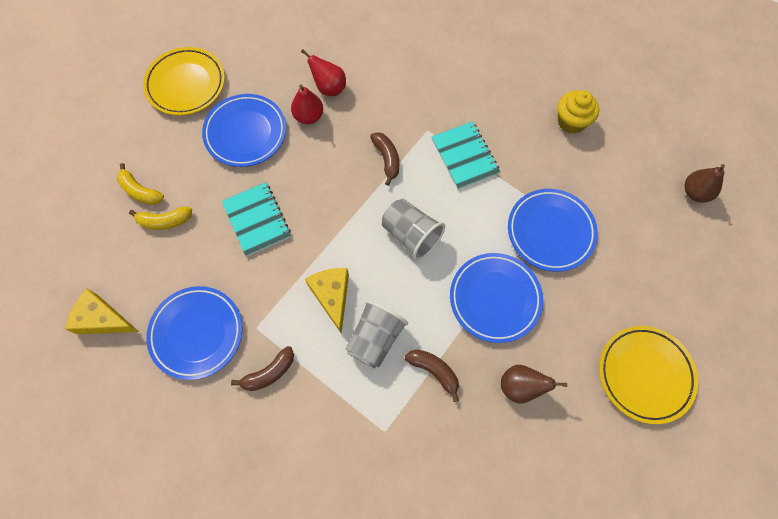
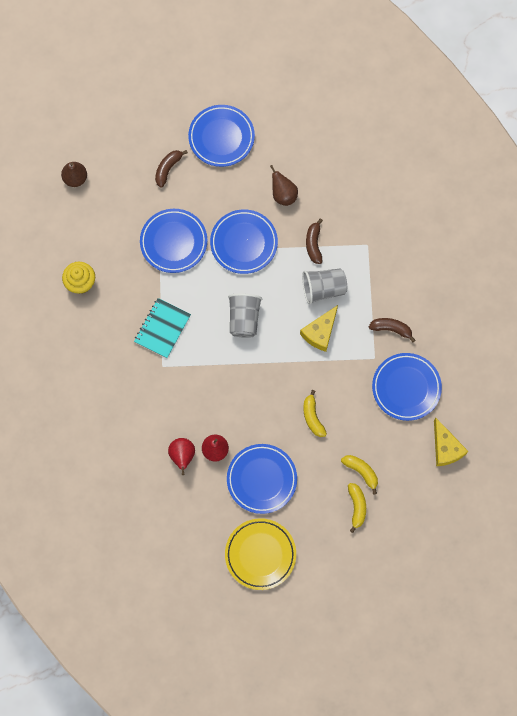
camera: 130 degrees left, 5 degrees up
turquoise notebook [222,182,291,257] -> yellow banana [303,390,327,437]
brown banana [370,132,399,186] -> brown banana moved to [155,150,188,188]
yellow plate [599,326,698,424] -> blue plate [188,105,255,167]

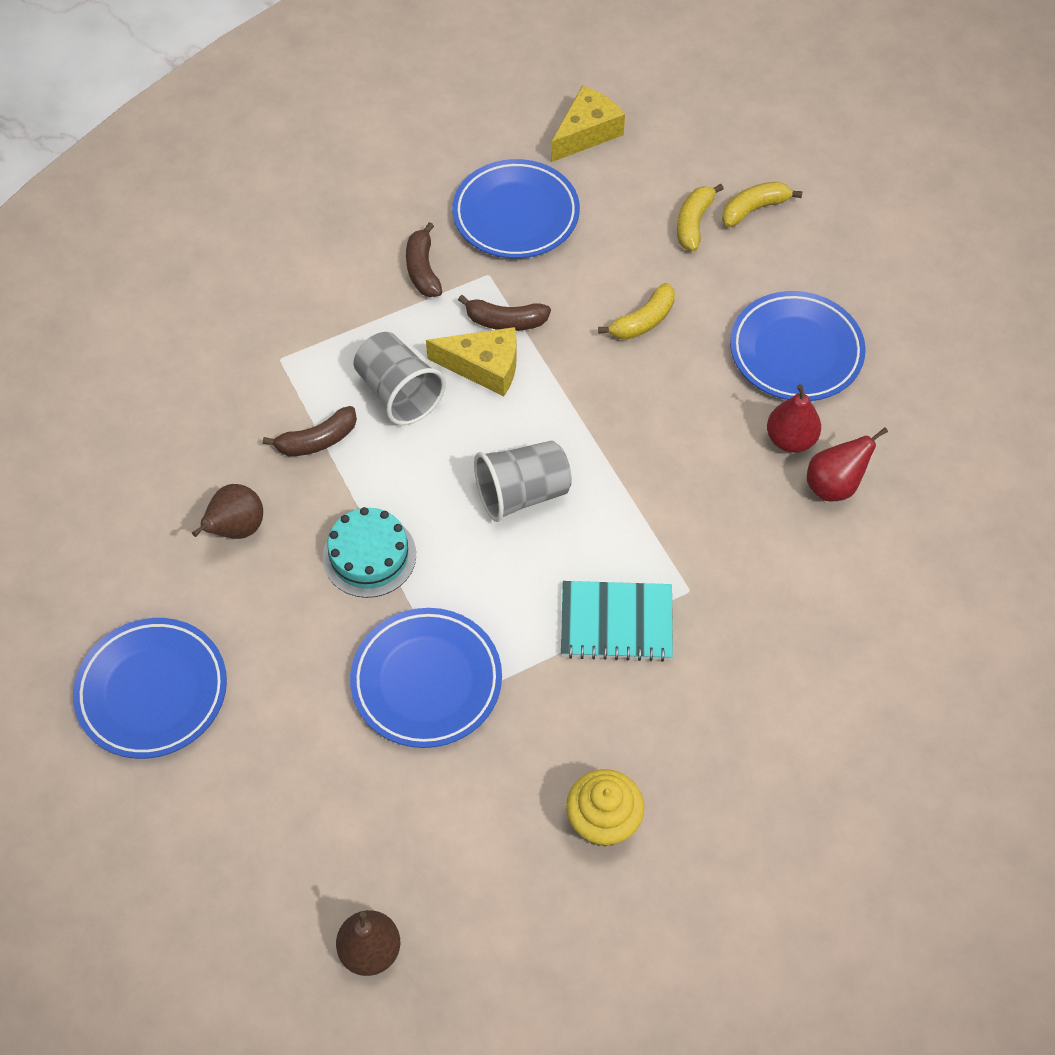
camera: 115 degrees left, 15 degrees down
brown banana [155,150,188,188] -> brown banana moved to [458,295,551,331]
blue plate [210,209,278,274] -> turquoise cake [323,507,416,598]
yellow plate [225,518,296,590] -> none

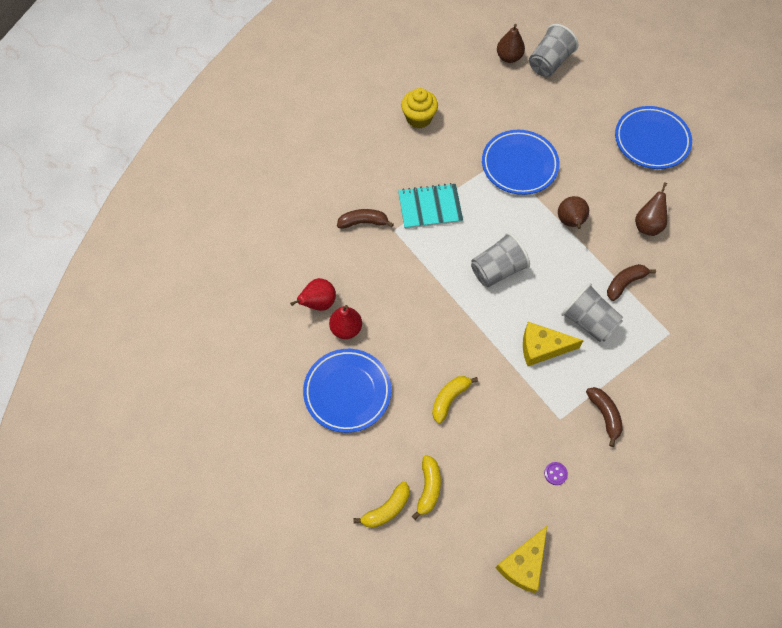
camera: 170 degrees right, 5 degrees up
turquoise cake [323,507,416,598] -> brown pear [558,196,589,229]
blue plate [452,159,580,259] -> purple button [544,462,568,485]
brown banana [458,295,551,331] -> brown banana moved to [337,209,394,229]
none -> grey cup [529,24,578,77]

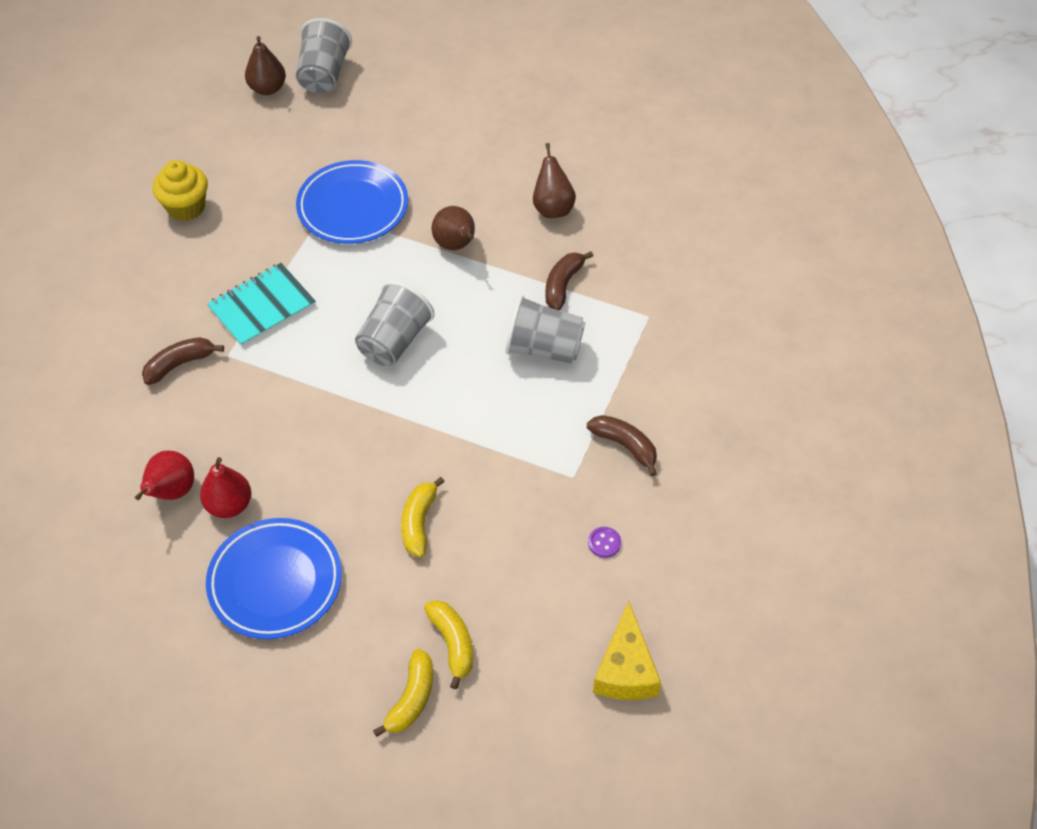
camera: 30 degrees left, 10 degrees down
yellow cheese [523,322,584,366] -> none
blue plate [615,106,692,169] -> none

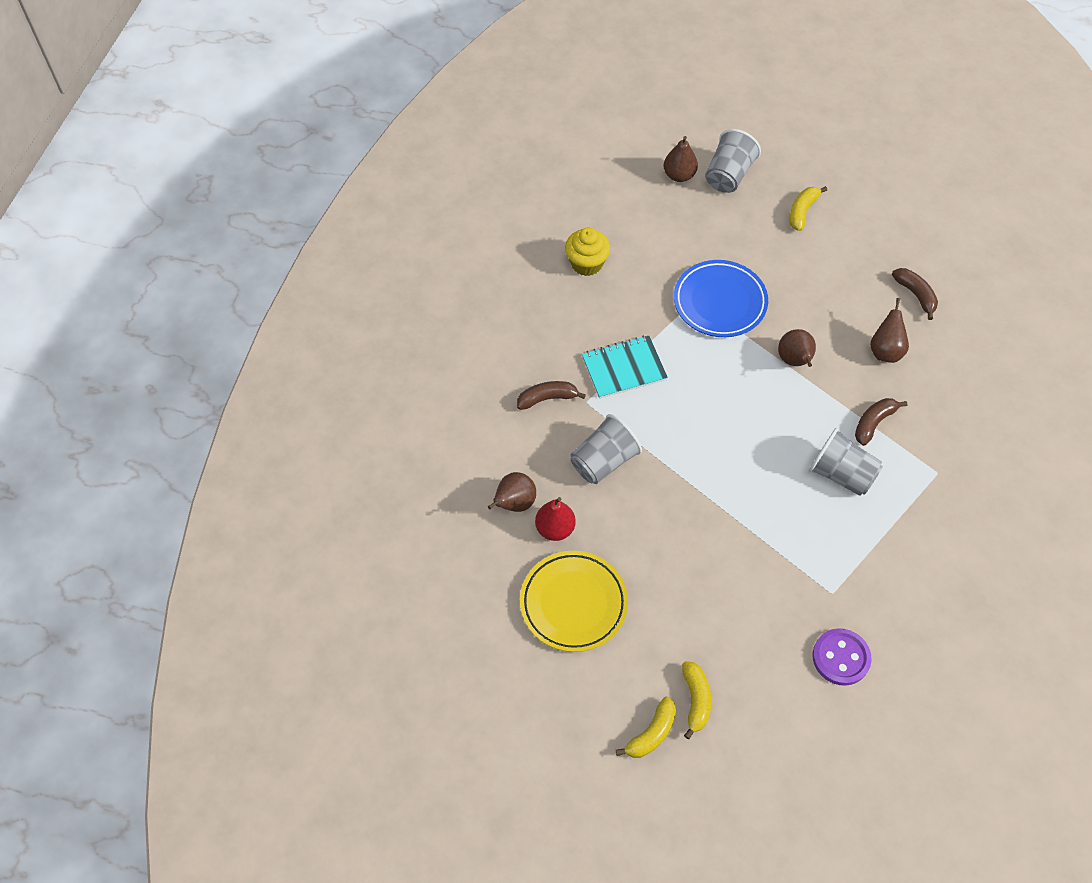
camera: 20 degrees right, 5 degrees up
red pear [135,450,194,500] -> brown pear [488,472,536,512]
blue plate [206,518,342,639] -> yellow plate [520,551,628,652]
grey cup [355,281,435,366] -> grey cup moved to [571,414,642,484]
yellow banana [401,477,445,557] -> yellow banana moved to [789,186,827,231]
brown banana [587,415,657,476] -> brown banana moved to [892,268,938,320]
purple button [588,527,621,558] -> purple button [813,628,872,686], size x2.07
yellow cheese [593,601,661,700] -> none

